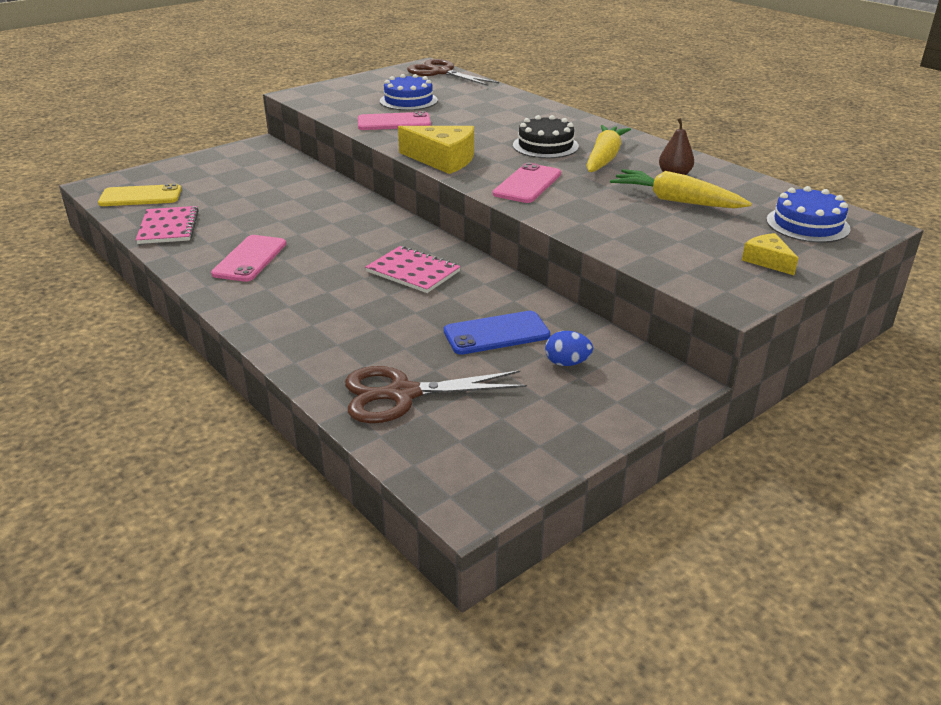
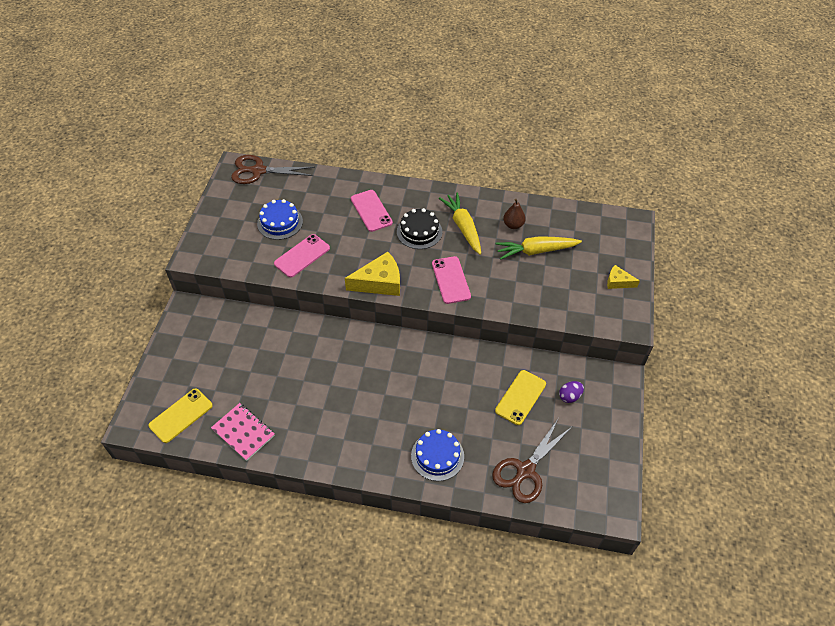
camera: 40 degrees left, 20 degrees up
pink phone [211,235,286,282] -> pink phone moved to [351,190,393,232]
pink notebook [365,246,461,293] -> none
blue phone [444,311,550,355] -> yellow phone [495,370,546,425]
blue egg [545,331,593,366] -> purple egg [559,381,584,403]
blue cake [767,186,851,243] -> blue cake moved to [411,429,464,481]

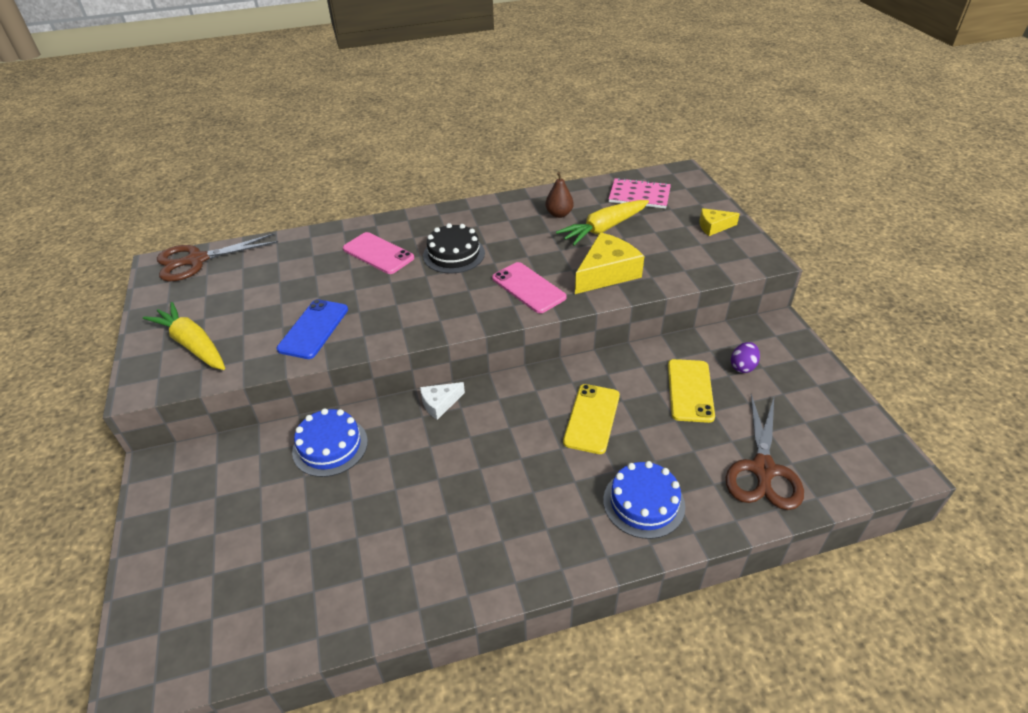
camera: 25 degrees left, 10 degrees down
yellow phone [149,388,213,443] -> yellow phone moved to [563,384,620,454]
pink notebook [211,403,275,461] -> pink notebook moved to [609,178,671,209]
blue cake [257,199,303,240] -> blue cake moved to [292,408,368,477]
pink phone [274,234,330,278] -> blue phone [277,299,348,359]
yellow cheese [345,252,400,296] -> yellow cheese moved to [575,232,645,294]
yellow carrot [439,192,481,255] -> yellow carrot moved to [143,302,225,370]
none -> white cheese [420,382,465,420]

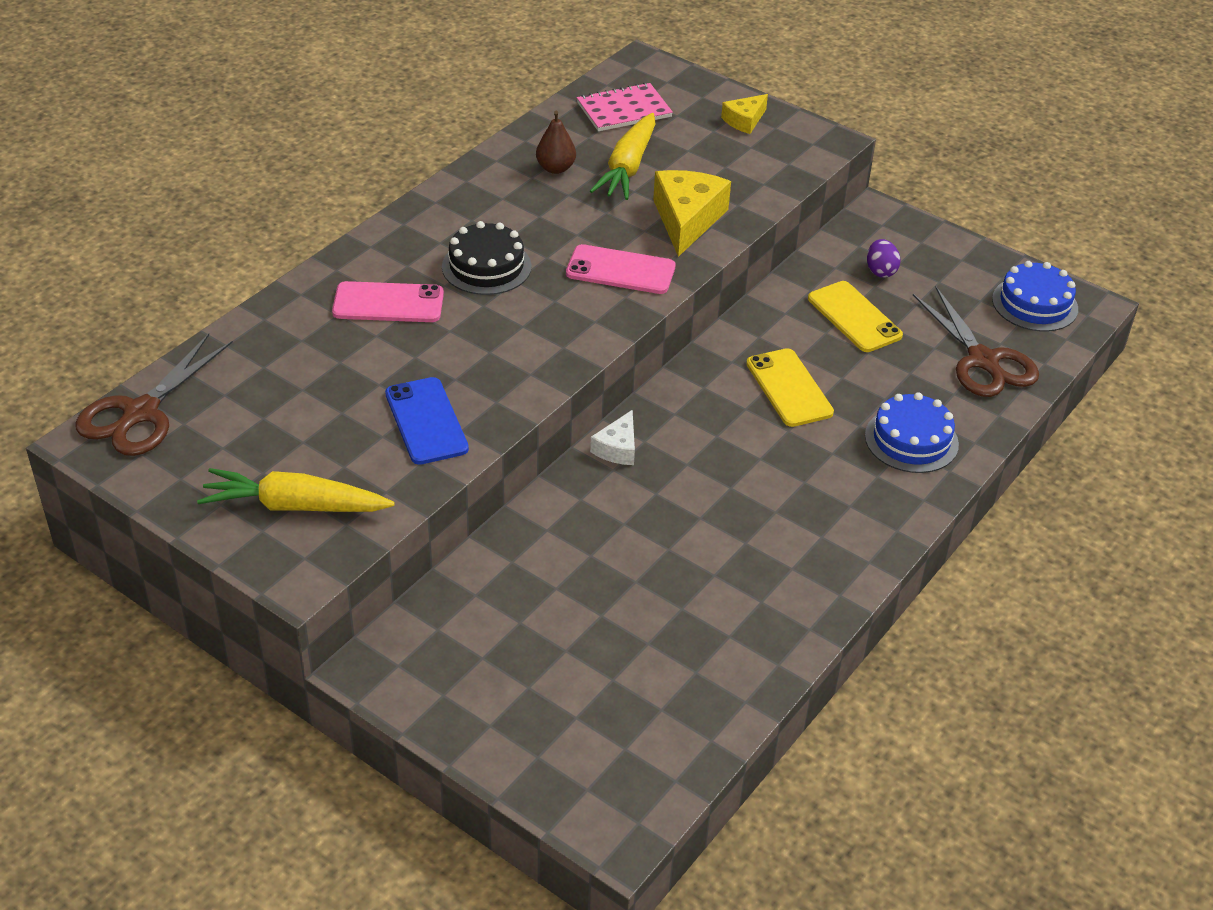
camera: 40 degrees left, 0 degrees up
blue cake [292,408,368,477] -> blue cake moved to [992,261,1078,332]

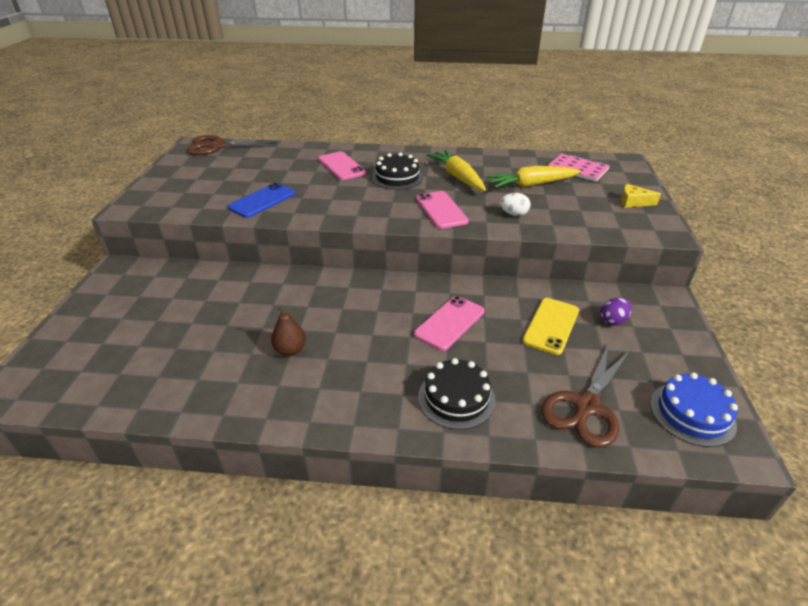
camera: 60 degrees right, 5 degrees down
yellow carrot [197,468,395,512] -> yellow carrot moved to [426,150,486,191]
brown pear [536,111,576,174] -> brown pear moved to [271,306,306,356]
white cheese [590,410,635,465] -> none
yellow cheese [653,170,731,257] -> white egg [500,193,531,216]
yellow phone [746,348,834,427] -> pink phone [414,296,485,351]
blue cake [865,392,959,473] -> black cake [418,358,496,430]

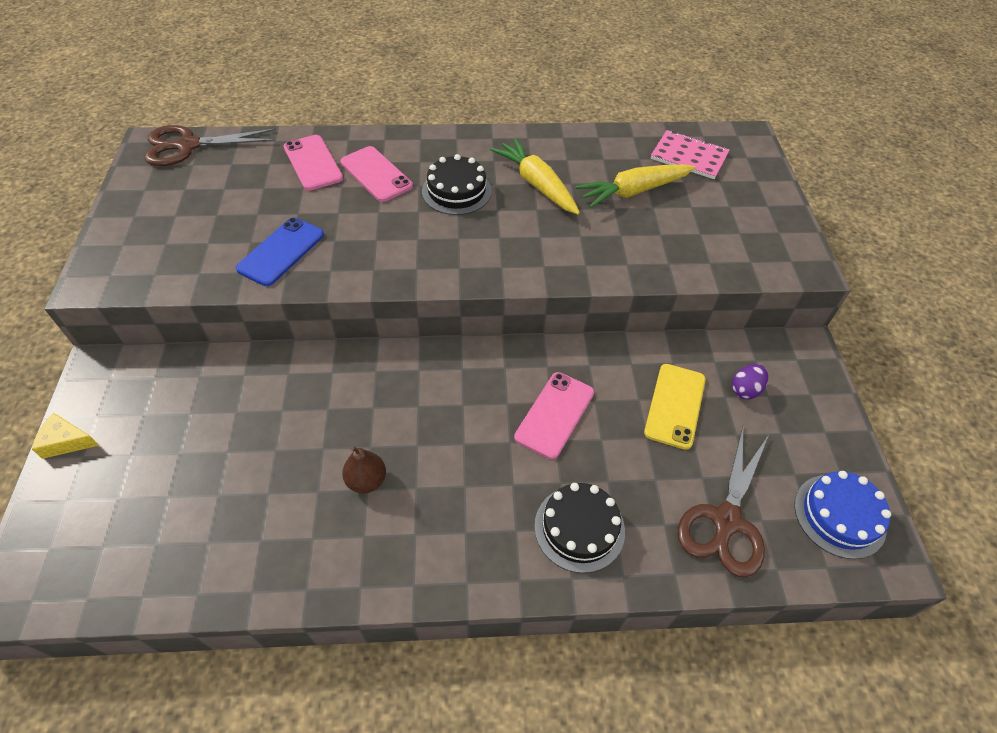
camera: 10 degrees left, 15 degrees up
pink phone [416,191,469,229] -> pink phone moved to [284,135,343,191]
white egg [500,193,531,216] -> none
yellow cheese [621,184,661,208] -> yellow cheese moved to [32,413,99,459]

